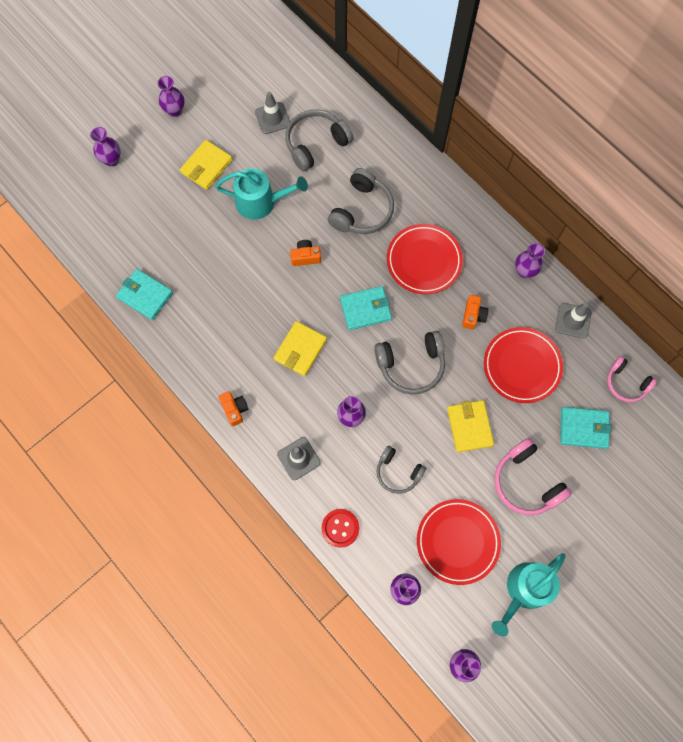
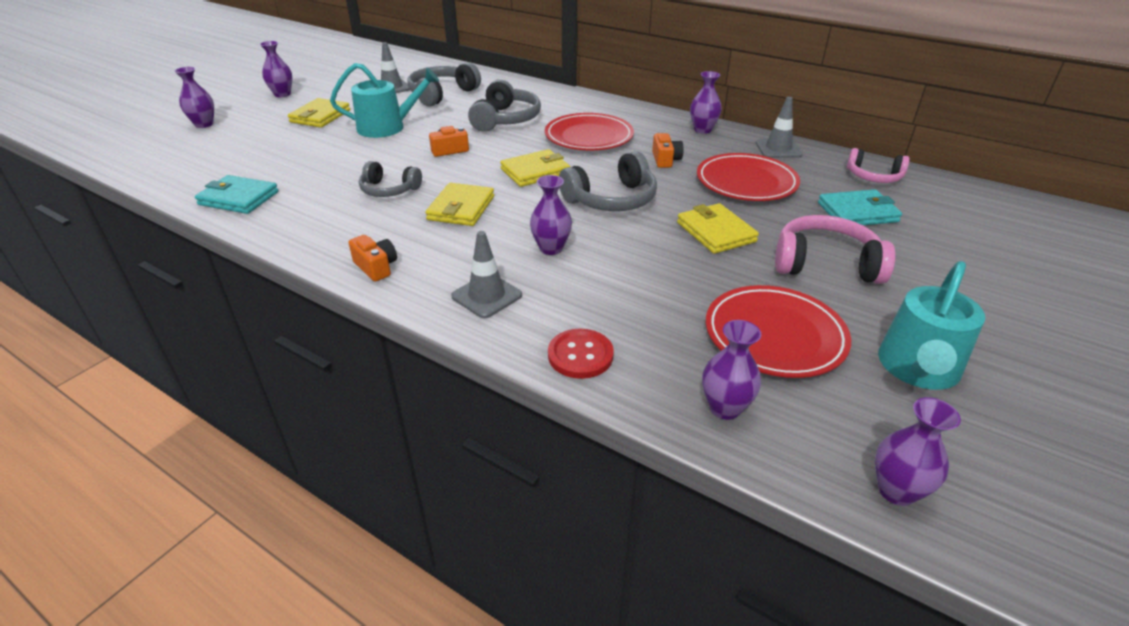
camera: 15 degrees left, 35 degrees down
turquoise wallet [340,286,392,330] -> yellow wallet [500,149,570,187]
grey headphones [376,446,426,494] -> grey headphones moved to [359,161,422,197]
pink headphones [495,438,572,515] -> pink headphones turned 150 degrees clockwise [775,215,896,284]

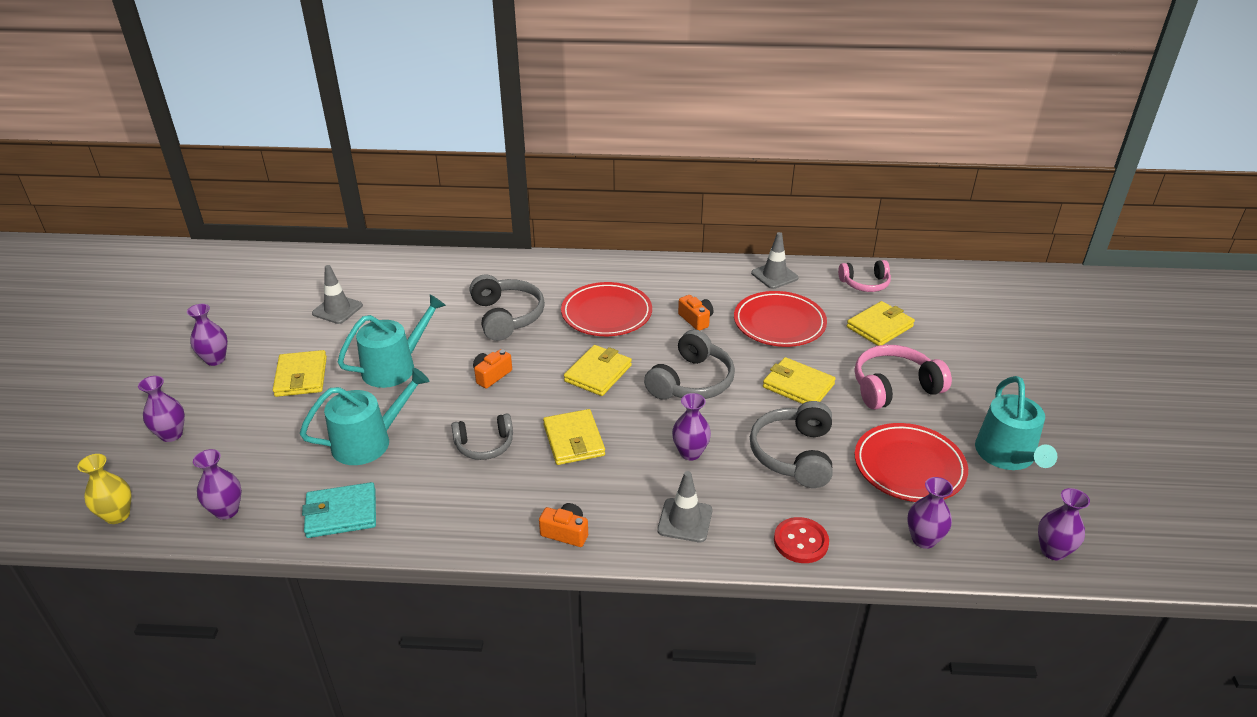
camera: 30 degrees left, 0 degrees up
grey headphones [407,62,481,107] -> grey headphones moved to [750,401,832,488]
purple vase [690,71,722,134] -> purple vase moved to [193,449,242,520]
turquoise wallet [818,189,902,225] -> yellow wallet [847,301,915,346]
none -> yellow vase [77,454,132,524]
none -> turquoise watering can [300,368,430,465]

